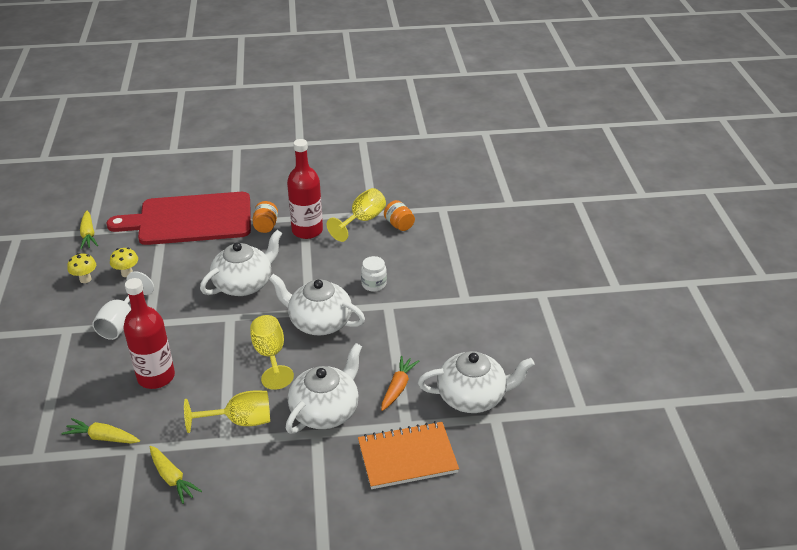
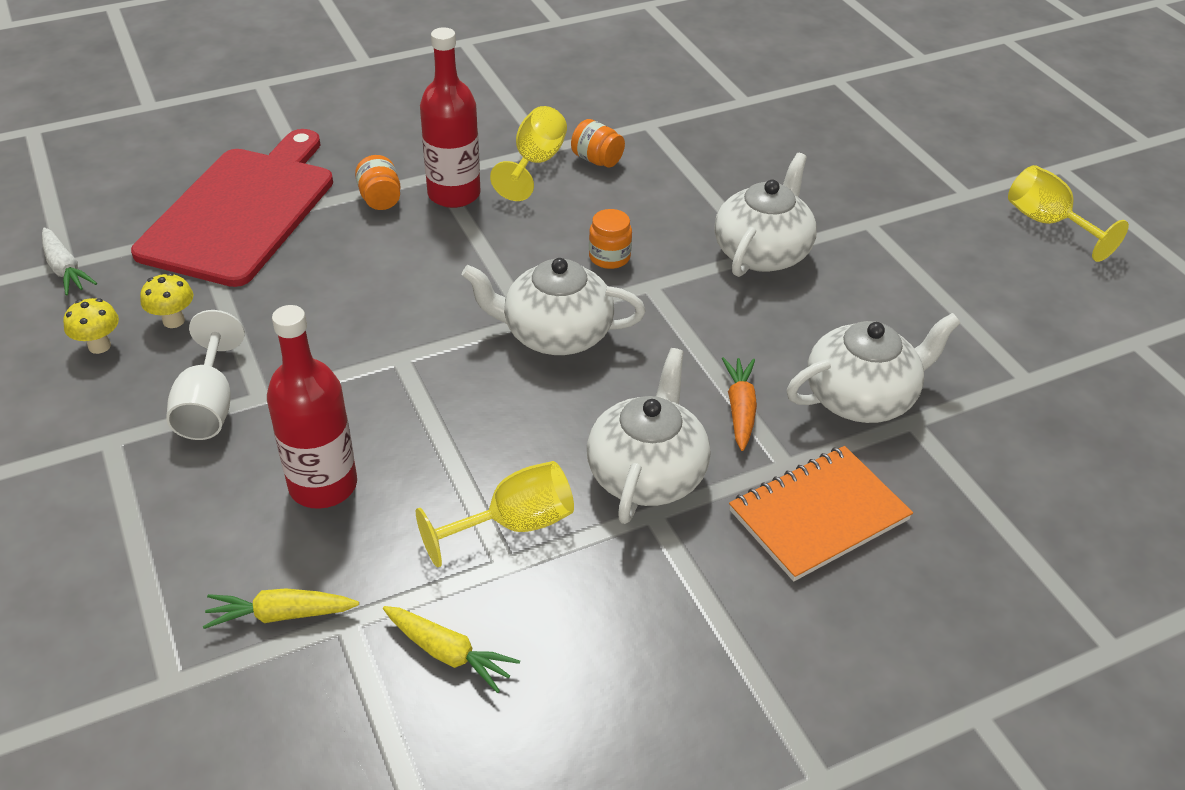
camera: 20 degrees left, 5 degrees up
yellow carrot [80,211,98,249] -> white carrot [42,228,97,296]
red cutting board [107,192,251,245] -> red cutting board turned 135 degrees clockwise [131,129,333,287]
white teapot [200,230,283,296] -> white teapot moved to [714,153,817,277]
yellow goblet [250,315,294,390] -> yellow goblet moved to [1008,165,1129,262]
white jar [361,256,387,292] -> orange jar [589,209,632,269]

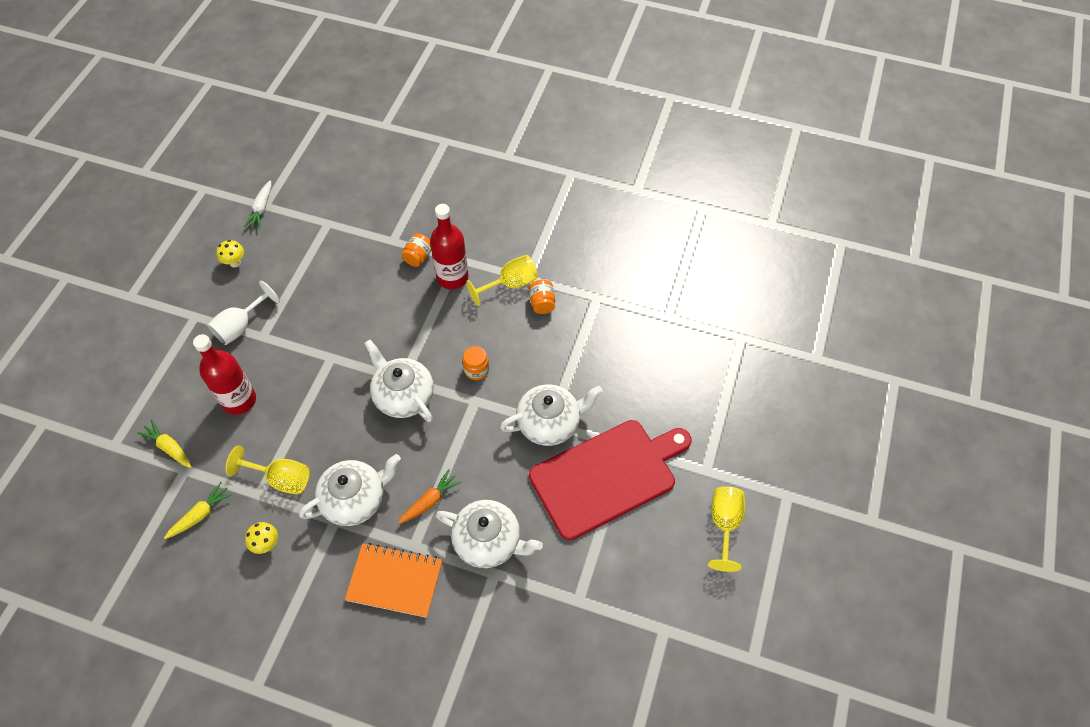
camera: 45 degrees right, 15 degrees up
red cutting board [131,129,333,287] -> red cutting board moved to [529,420,692,541]
yellow mushroom [140,273,193,328] -> yellow mushroom moved to [245,522,278,554]
yellow carrot [383,606,520,693] -> yellow carrot turned 120 degrees counterclockwise [164,482,232,539]

